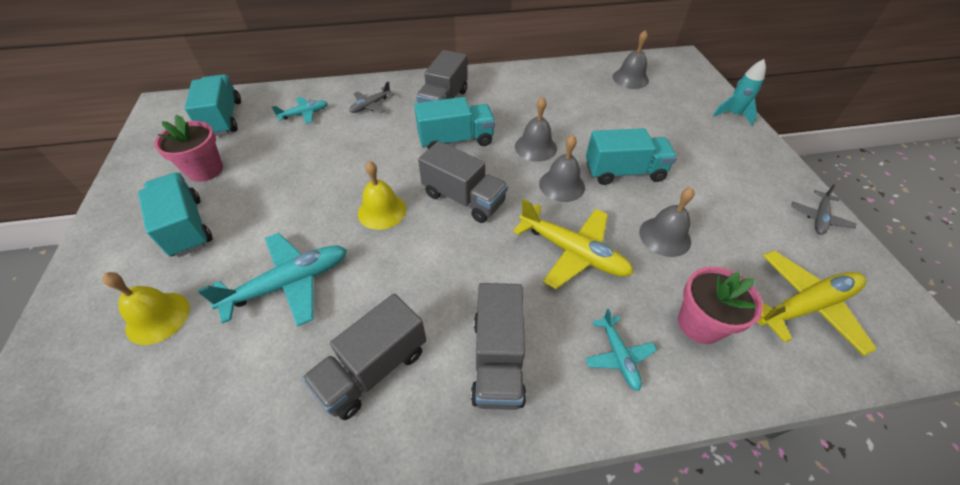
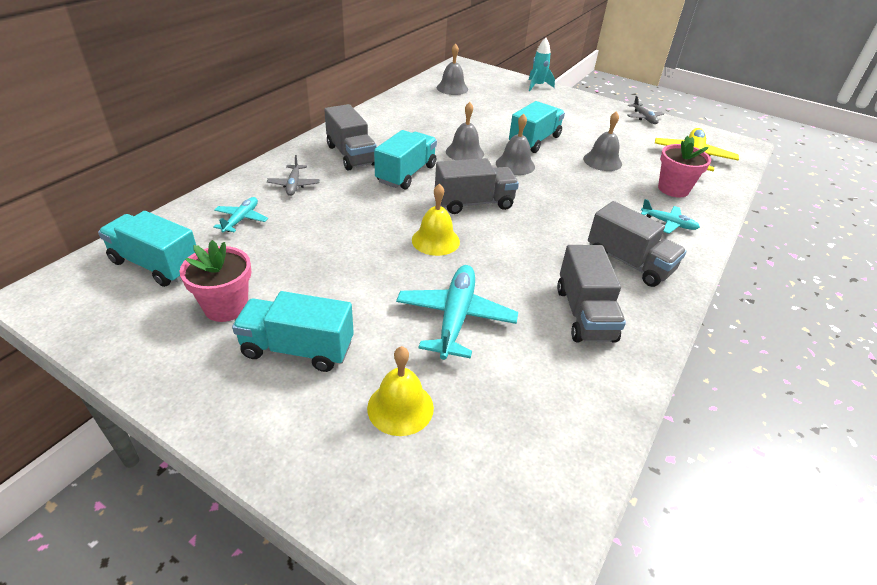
camera: 50 degrees left, 10 degrees down
yellow plane [513,199,634,289] -> none

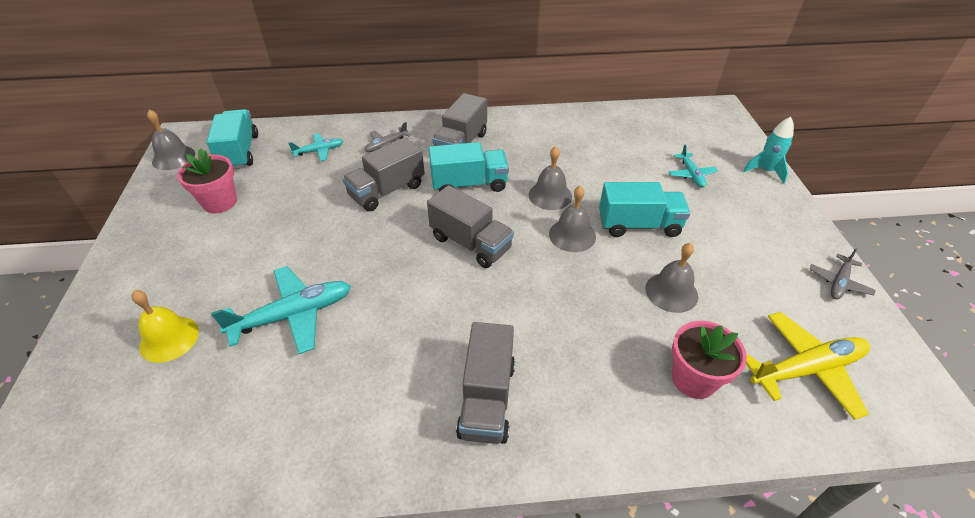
camera: 55 degrees right, 5 degrees up
turquoise truck [232,291,354,372] -> none
yellow bell [412,183,460,256] -> none
grey bell [437,44,468,95] -> grey bell moved to [147,109,195,170]
grey truck [557,245,626,343] -> grey truck moved to [342,137,425,211]
turquoise plane [641,199,700,234] -> turquoise plane moved to [669,144,718,188]

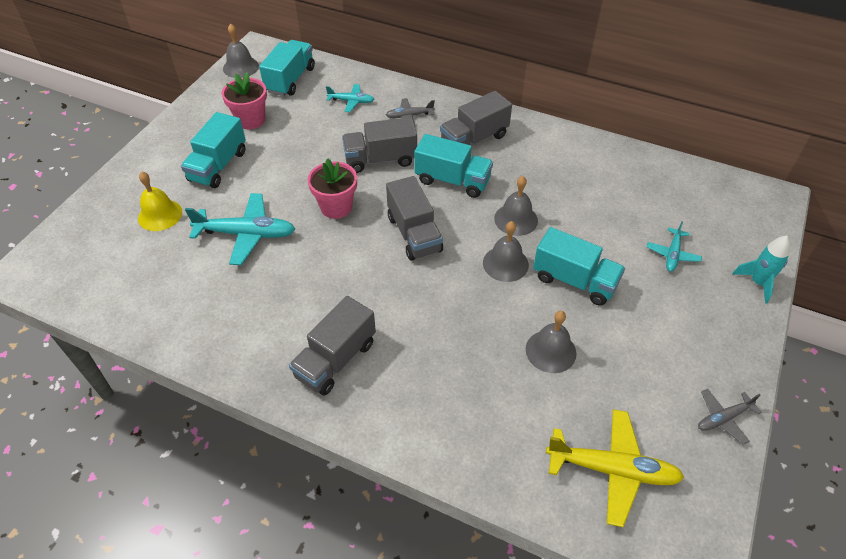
camera: 30 degrees right, 5 degrees up
pink flower pot [672,321,747,399] -> pink flower pot moved to [308,158,357,219]
none -> turquoise truck [181,112,246,188]

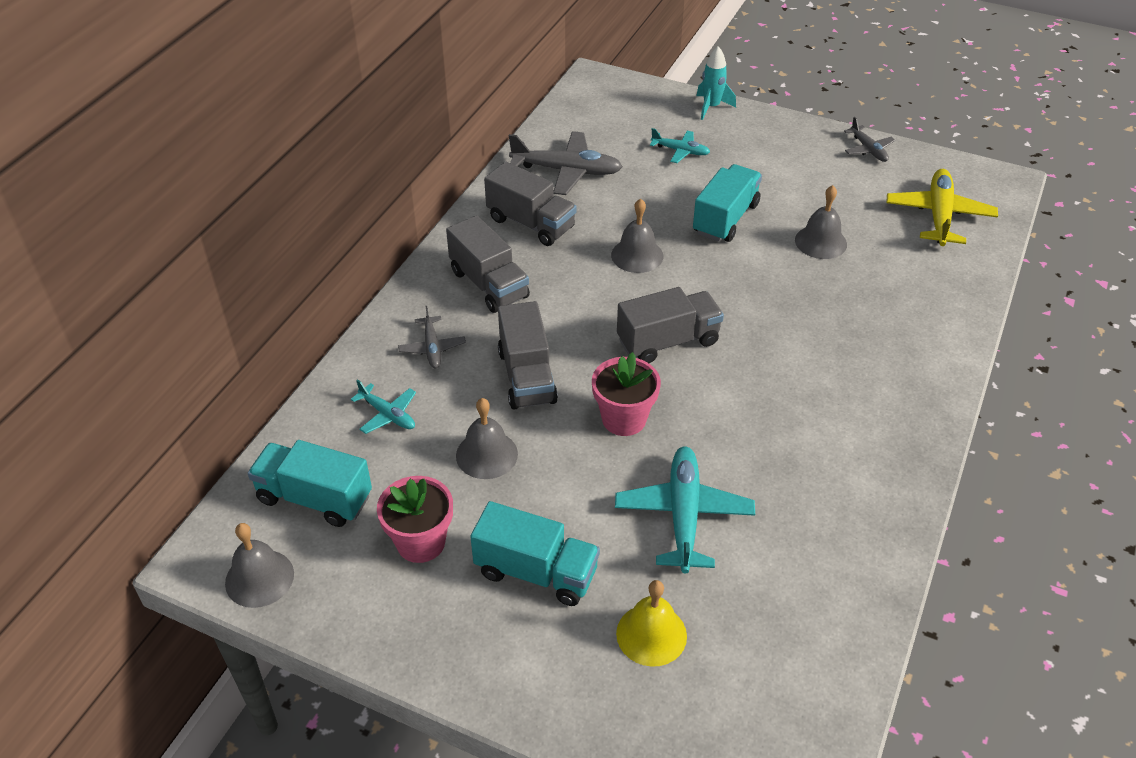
camera: 90 degrees left, 5 degrees down
grey truck [289,296,376,395] -> grey truck moved to [484,162,577,246]
turquoise plane [326,84,375,112] -> turquoise plane turned 120 degrees clockwise [351,379,416,434]
turquoise truck [414,134,493,198] -> none
grey bell [483,221,529,282] -> grey bell moved to [456,398,518,479]
none -> grey plane [509,131,623,195]

